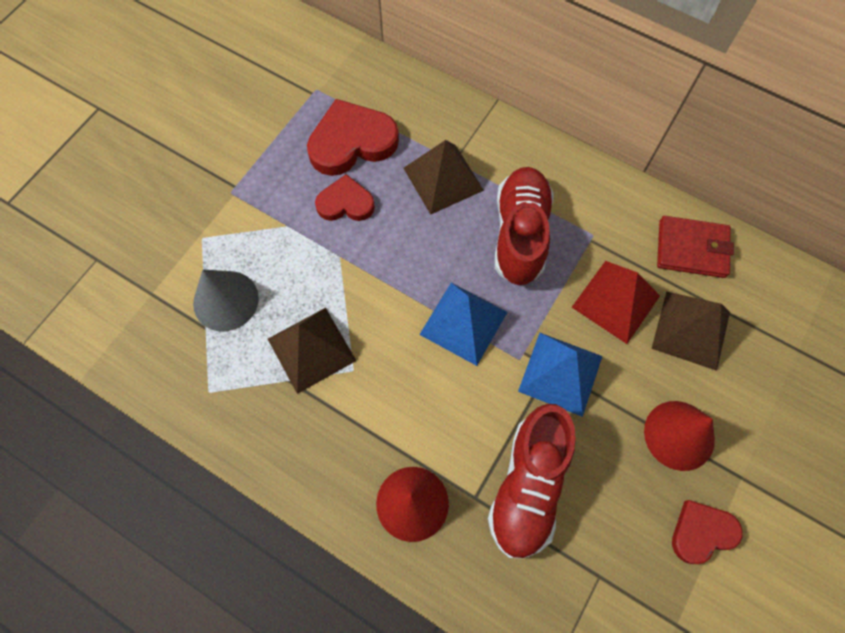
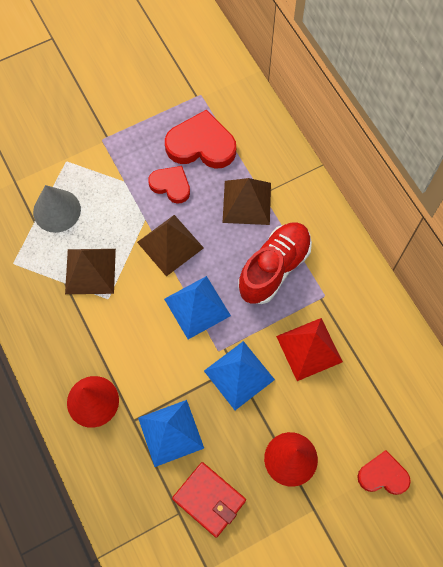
camera: 30 degrees right, 0 degrees up
red shoe [488,404,576,558] -> blue pyramid [138,400,204,467]
brown pyramid [651,292,730,371] -> brown pyramid moved to [137,215,204,276]
red wallet [657,216,734,278] -> red wallet moved to [172,462,246,538]
red heart [672,500,743,564] -> red heart moved to [357,450,411,495]

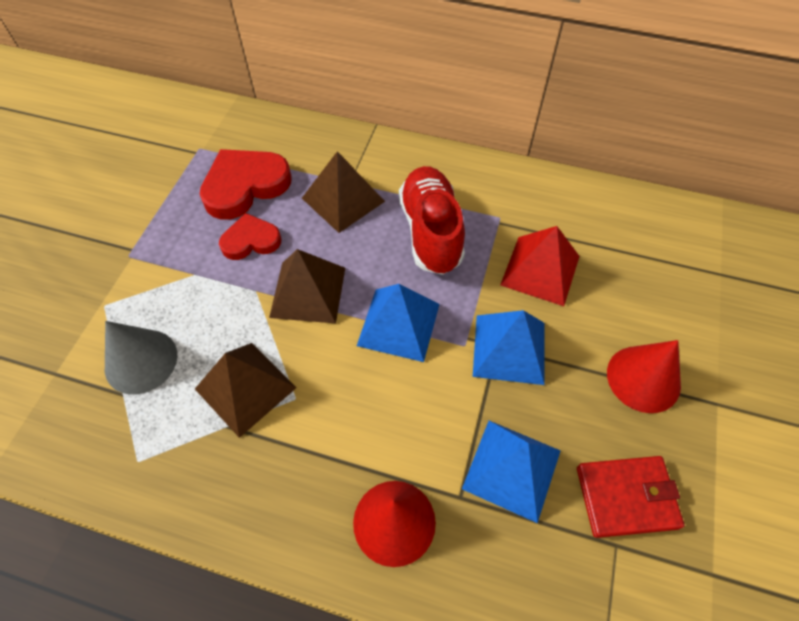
camera: 45 degrees left, 10 degrees down
red heart [357,450,411,495] -> none

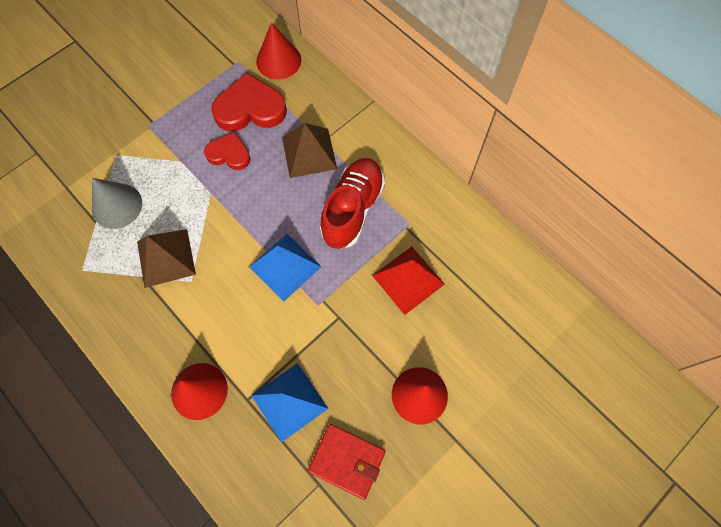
camera: 30 degrees right, 10 degrees up
brown pyramid [269,249,345,324] -> none
blue pyramid [473,310,545,385] -> none
none -> red cone [256,23,301,80]

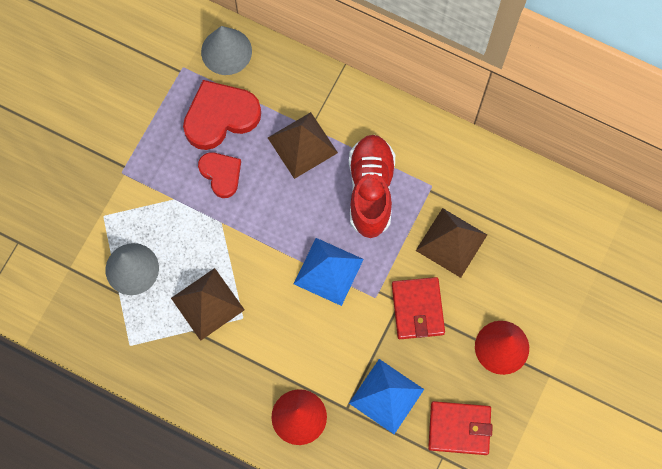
camera: 20 degrees left, 5 degrees up
red heart [204,132,251,170] -> red heart turned 60 degrees clockwise [198,152,241,198]
red cone [256,23,301,80] -> grey cone [201,26,252,75]
red pyramid [372,247,445,315] -> brown pyramid [416,208,487,278]
none -> red wallet [392,277,445,339]

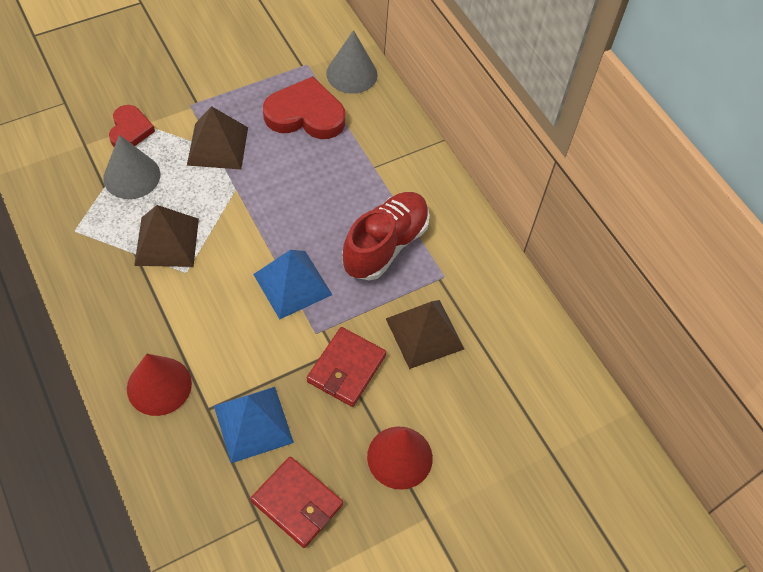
camera: 30 degrees right, 15 degrees down
red heart [198,152,241,198] -> red heart moved to [109,105,155,147]
brown pyramid [268,112,338,179] -> brown pyramid moved to [187,106,248,169]

